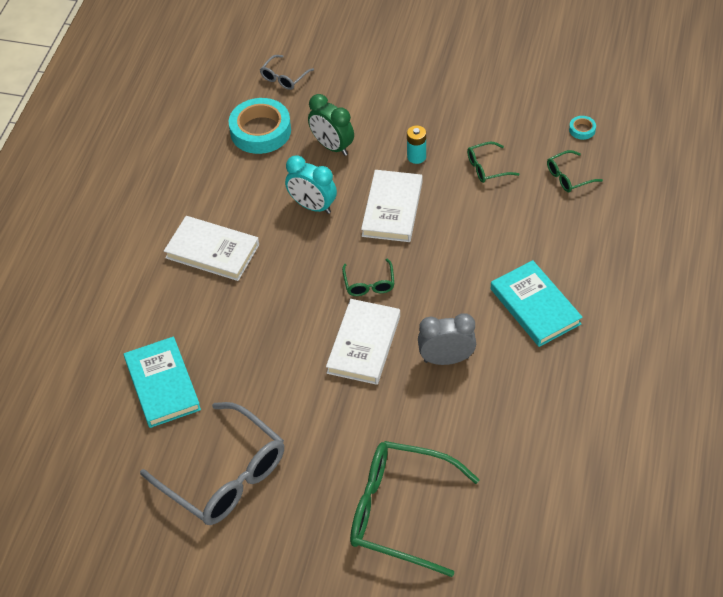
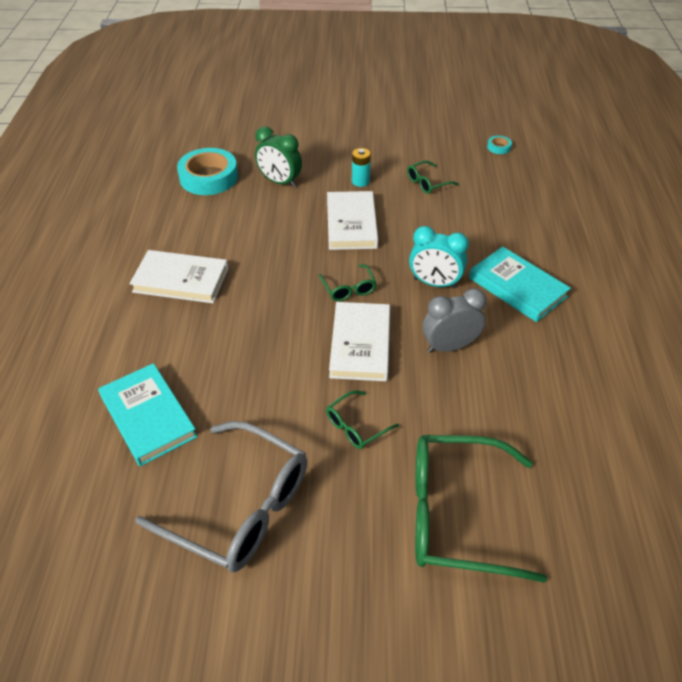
camera: 15 degrees left, 5 degrees down
grey glasses [260,55,314,90] -> none
turquoise clock [285,155,337,214] -> turquoise clock moved to [409,226,469,288]
green glasses [547,150,603,192] -> green glasses moved to [326,390,399,449]

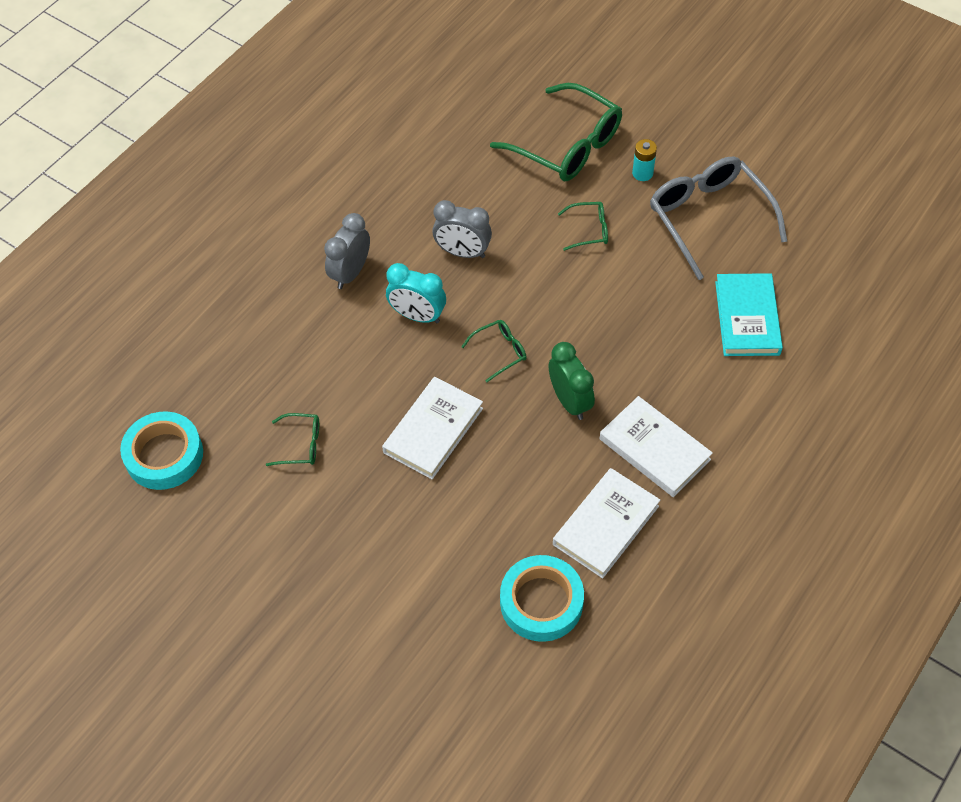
camera: 145 degrees left, 10 degrees up
green clock [255,126,302,188] -> green clock moved to [549,342,595,420]
green glasses [319,264,377,301] -> green glasses turned 45 degrees clockwise [461,320,527,382]
white book [329,302,390,381] -> white book moved to [553,468,660,578]
turquoise battery [352,148,371,187] -> turquoise battery moved to [632,139,657,181]
turquoise clock [409,226,469,288] -> turquoise clock turned 150 degrees clockwise [386,263,446,323]
turquoise book [469,247,571,322] -> grey clock [324,213,370,289]
turquoise tape [487,136,512,154] -> turquoise tape [120,411,203,490], size x2.35

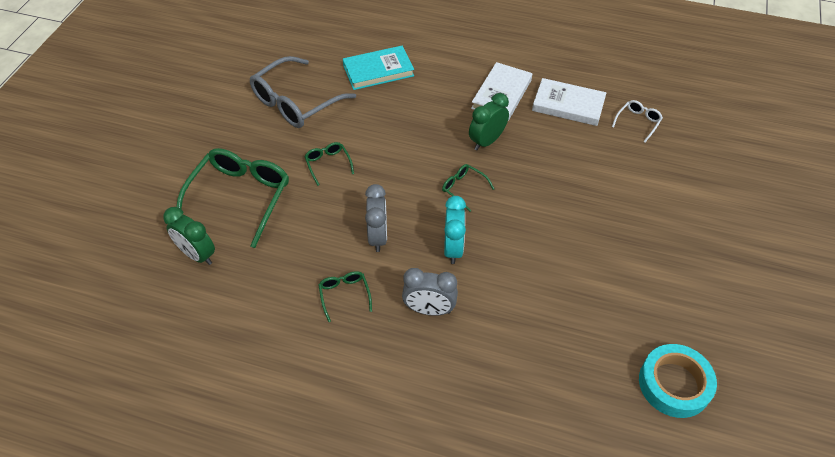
camera: 110 degrees left, 5 degrees down
green glasses [266,413,319,466] -> green glasses moved to [318,271,372,322]
white book [382,377,483,479] -> none
turquoise tape [500,555,584,642] -> white glasses [612,100,663,142]
turquoise battery [632,139,657,181] -> none
none -> green clock [163,207,215,265]

